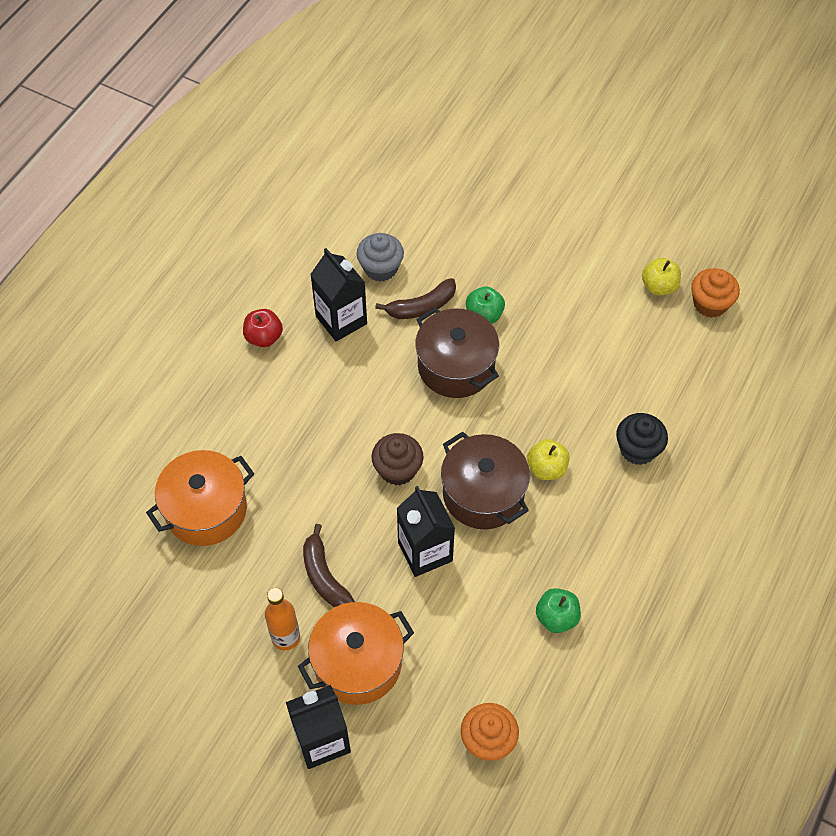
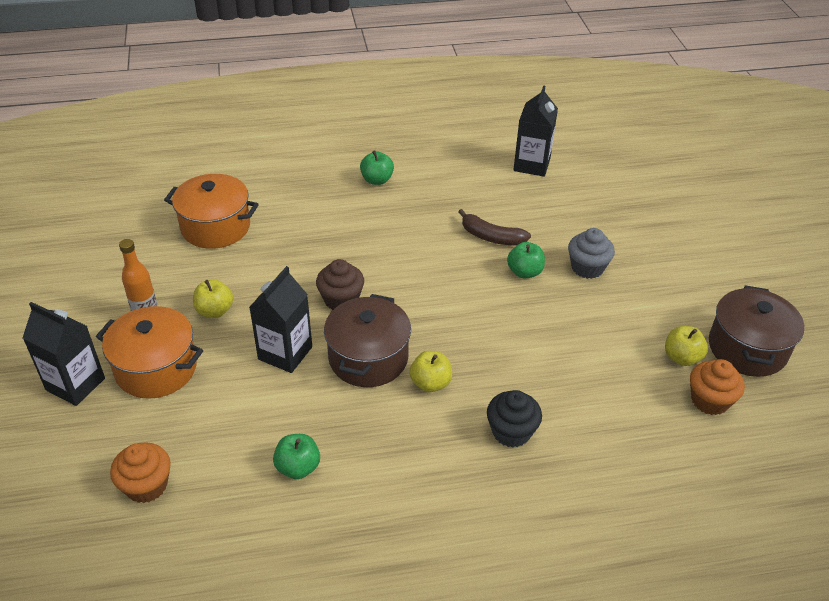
camera: 50 degrees right, 15 degrees down
red apple [243,309,283,347] -> green apple [360,151,394,185]
brown banana [303,524,355,607] -> yellow apple [193,279,233,318]
black carton [310,248,367,341] -> black carton moved to [514,85,558,177]
grey cupcake [357,233,404,282] -> grey cupcake moved to [568,228,615,279]
brown pot [415,307,499,398] -> brown pot moved to [709,285,804,377]

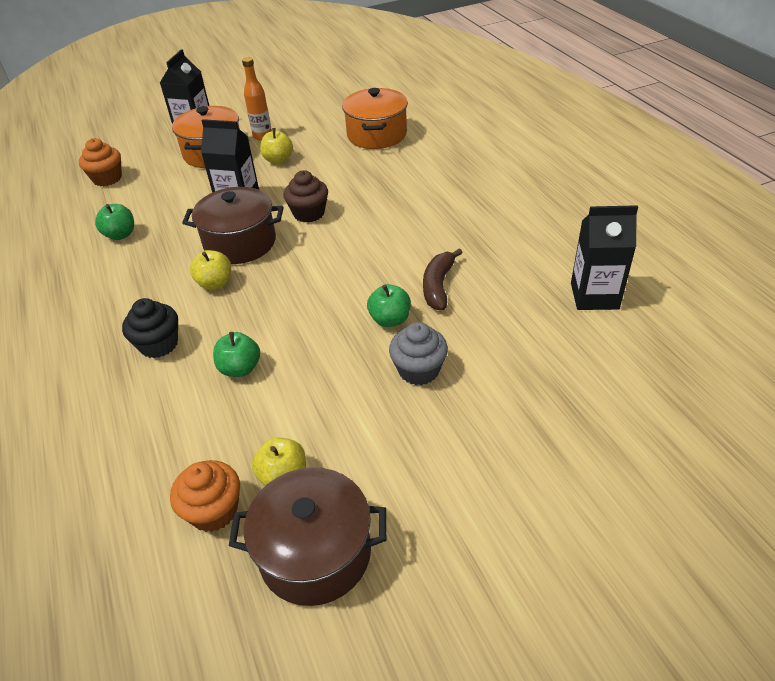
camera: 80 degrees right, 0 degrees up
green apple [360,151,394,185] -> green apple moved to [213,332,260,377]

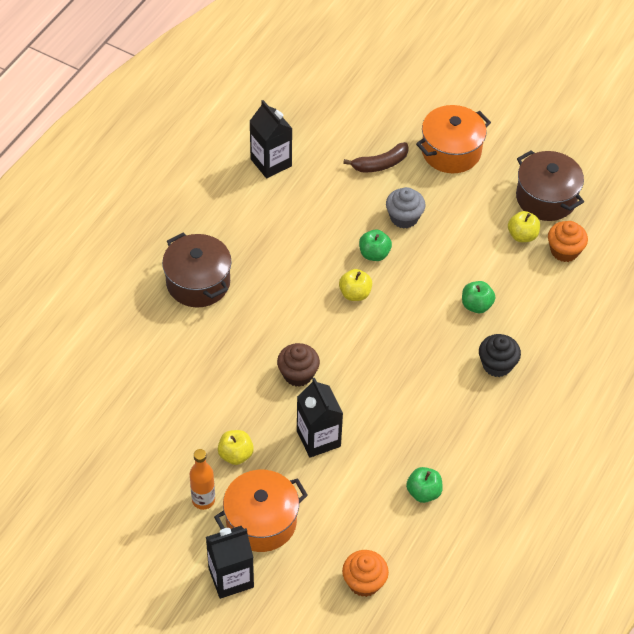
camera: 130 degrees left, 10 degrees up
brown pot [182,187,283,264] -> brown pot moved to [162,233,232,307]
yellow apple [190,250,231,290] -> yellow apple moved to [339,269,372,301]
orange pot [342,88,408,149] -> orange pot moved to [416,105,491,173]
brown banana [423,248,463,310] -> brown banana moved to [343,142,409,172]

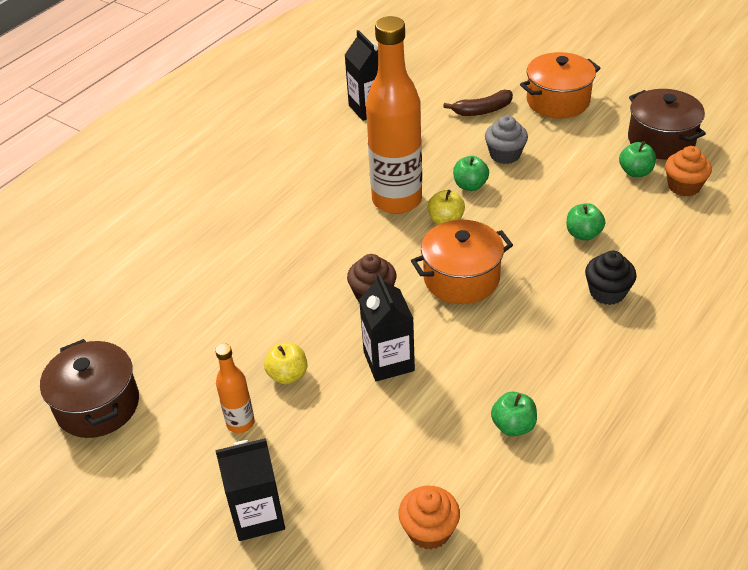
camera: 10 degrees right, 10 degrees down
brown pot [162,233,232,307] -> brown pot moved to [40,339,139,438]
orange pot [214,470,308,552] -> orange pot moved to [411,220,513,304]
yellow apple [508,211,540,242] -> green apple [619,141,656,177]
none -> orange bottle [366,16,422,214]

